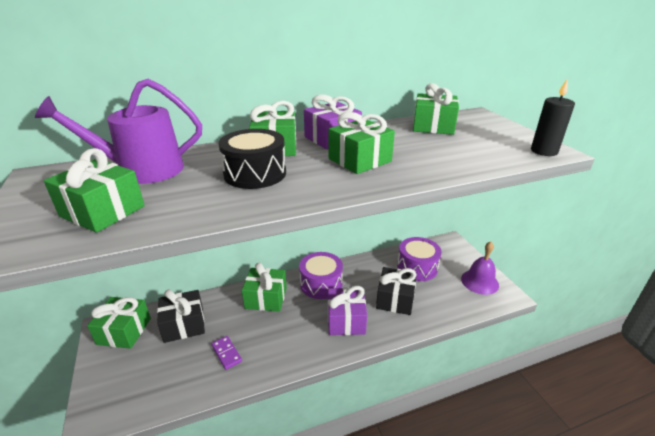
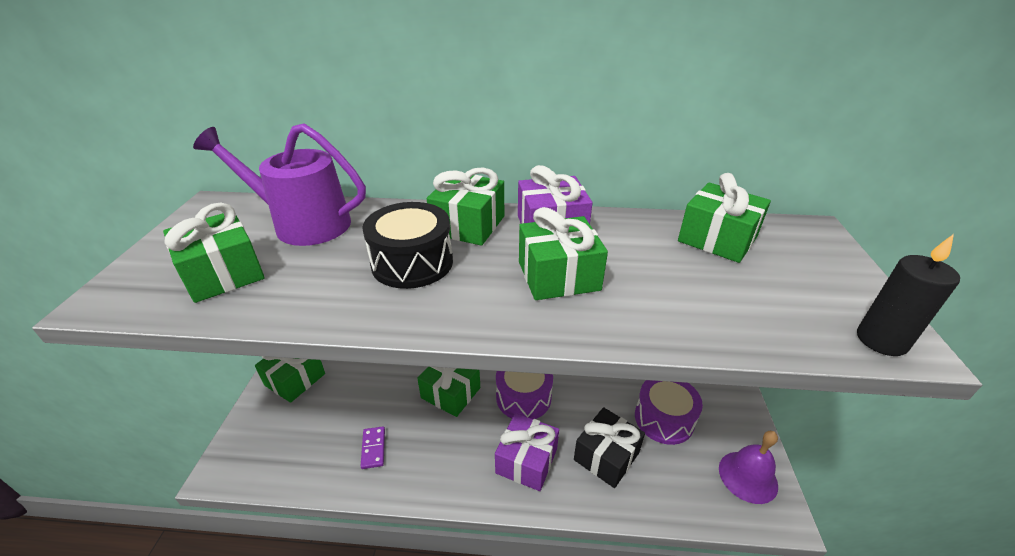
camera: 25 degrees right, 5 degrees up
black gift [157,289,205,343] -> none

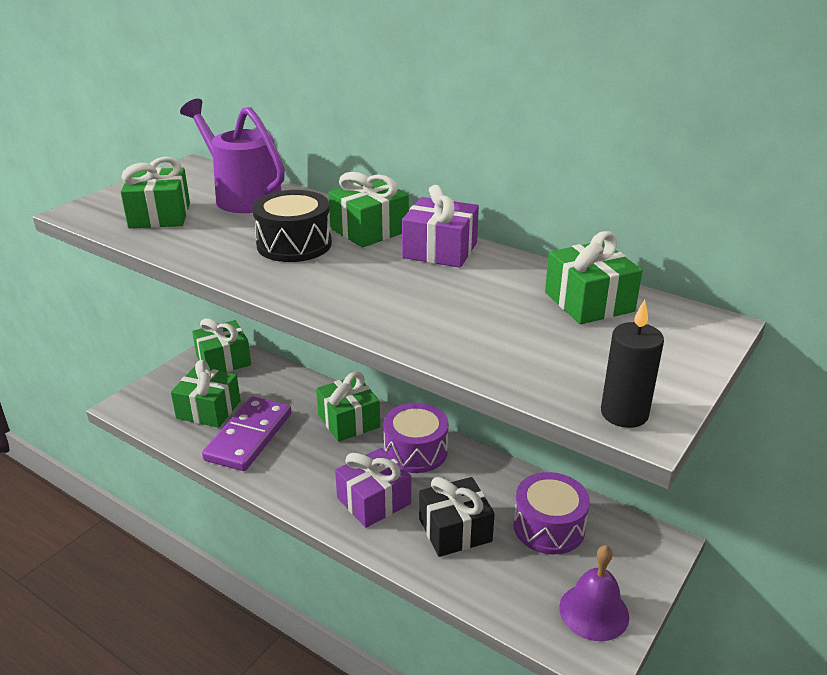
camera: 30 degrees right, 5 degrees down
purple domino [361,426,385,469] -> purple domino [202,396,292,471], size x2.19
green gift [519,207,608,300] -> green gift moved to [171,360,241,428]

